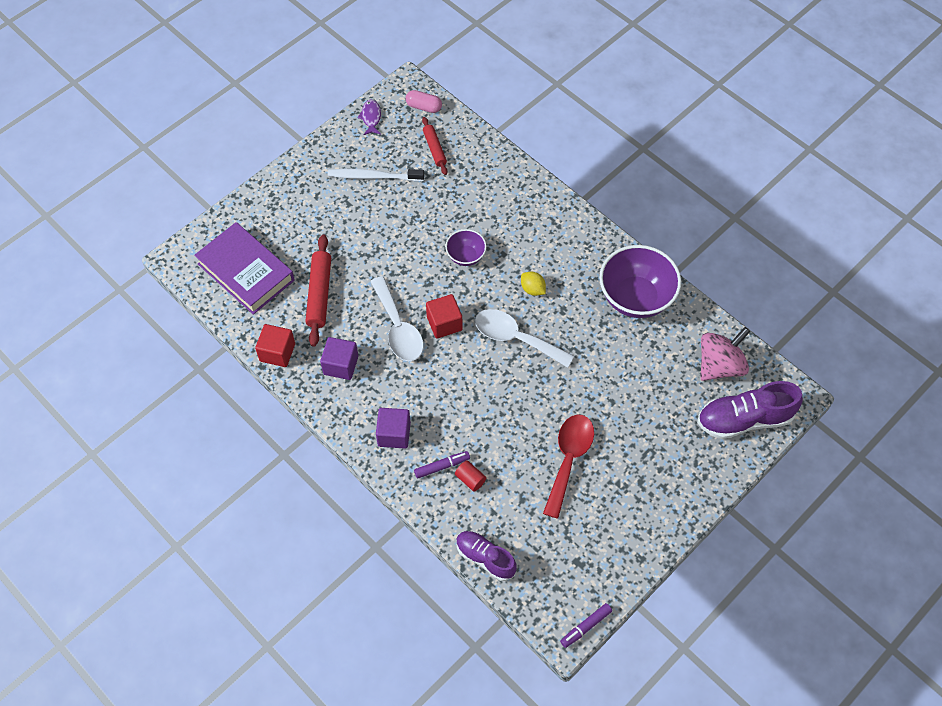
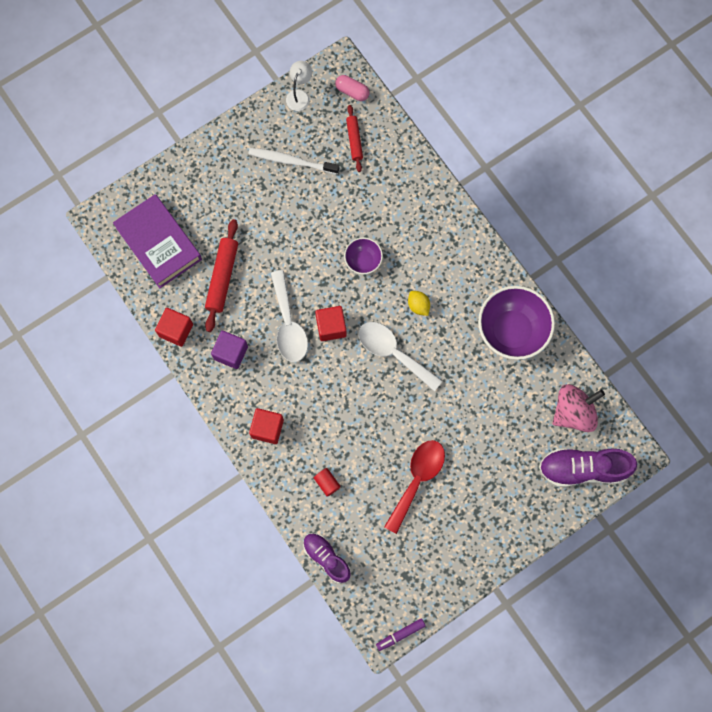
camera: 10 degrees right, 15 degrees up
purple fish [358,100,381,135] -> white lamp [286,61,312,111]
purple cube [376,408,411,449] -> red cube [249,408,284,444]
purple marker [414,451,470,479] -> none

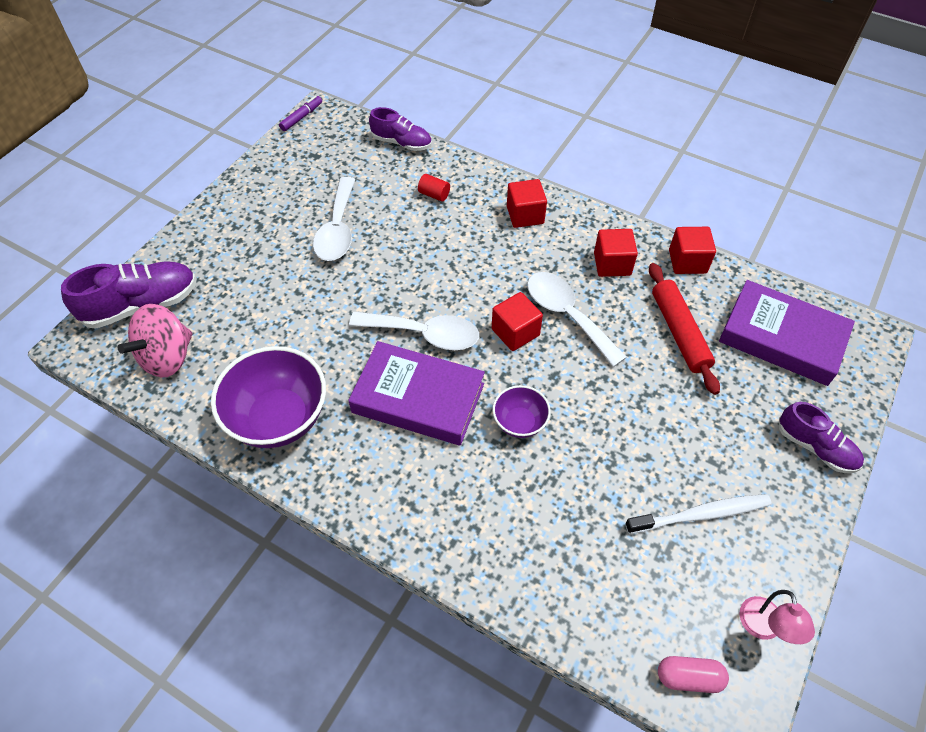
camera: 155 degrees right, 20 degrees down
purple cube [211,331,248,369] -> red cube [594,229,638,277]
white lamp [286,61,312,111] -> pink lamp [739,590,815,644]
red rolling pin [346,105,363,172] -> none
red spoon [384,440,445,534] -> white spoon [313,177,356,261]
yellow lemon [408,291,430,316] -> purple book [348,341,485,446]
none -> purple shoe [779,402,864,473]

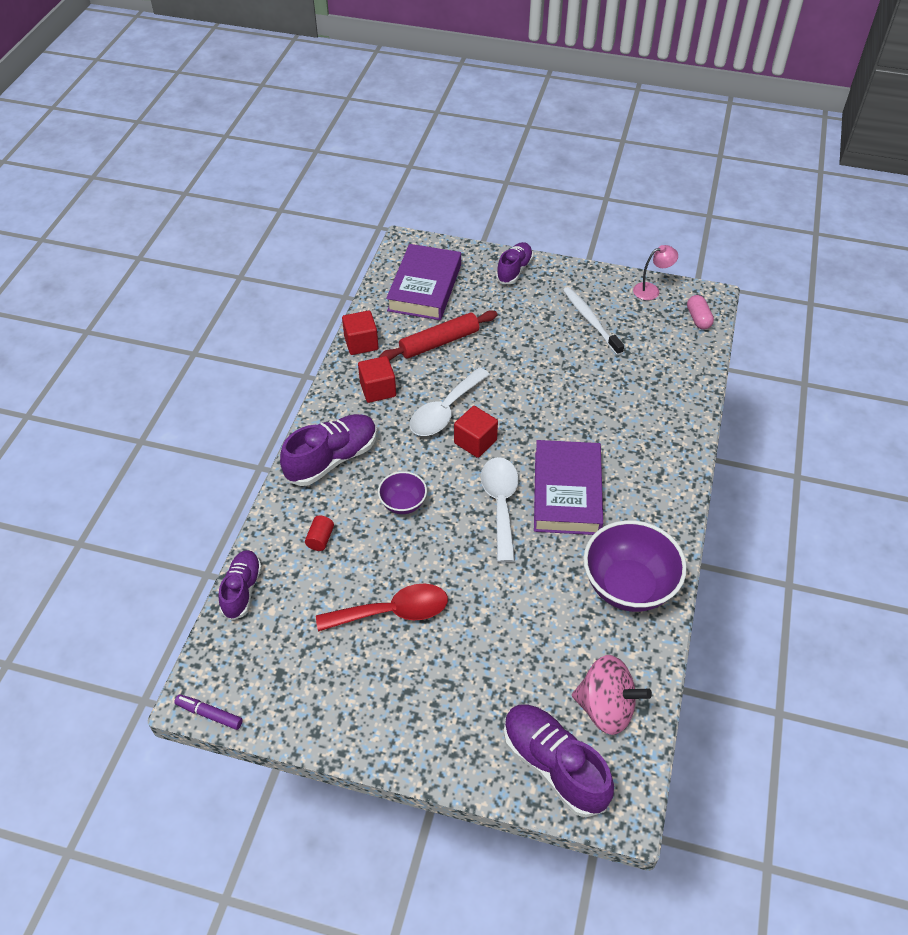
camera: 105 degrees left, 5 degrees down
white spoon [313,177,356,261] -> red spoon [316,583,448,632]
purple bowl [493,385,551,438] -> purple bowl moved to [378,471,427,514]
red cube [507,179,547,228] -> purple shoe [280,414,377,486]

